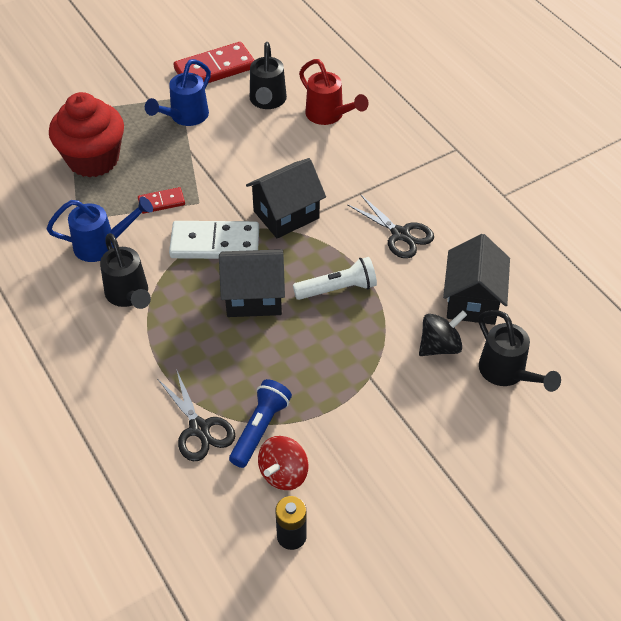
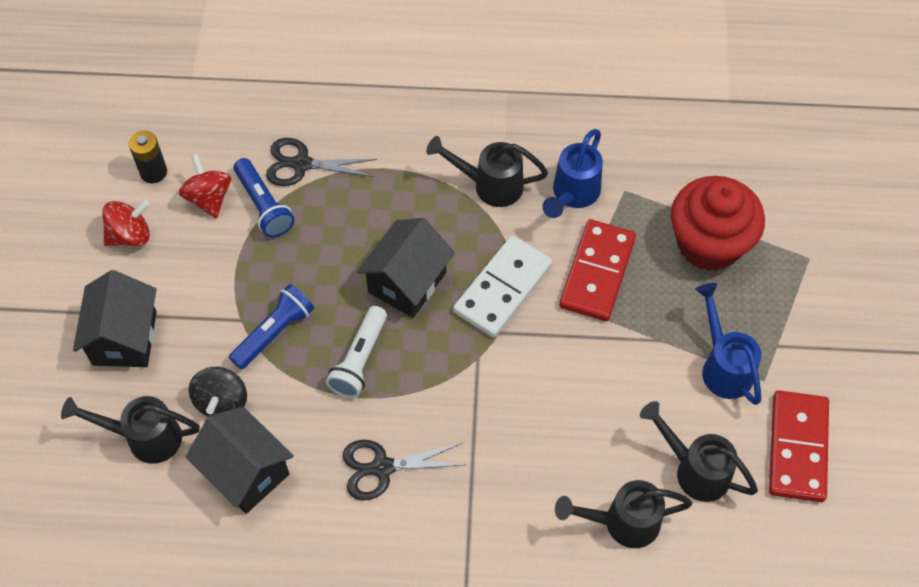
camera: 125 degrees right, 10 degrees up
red domino [138,187,185,214] -> red domino [559,219,636,321], size x1.90
black house [246,158,326,238] -> black house moved to [73,270,157,367]
red watering can [299,59,369,125] -> black watering can [555,480,692,548]
none -> red spinning top [102,200,150,246]
none -> blue flashlight [229,284,314,369]

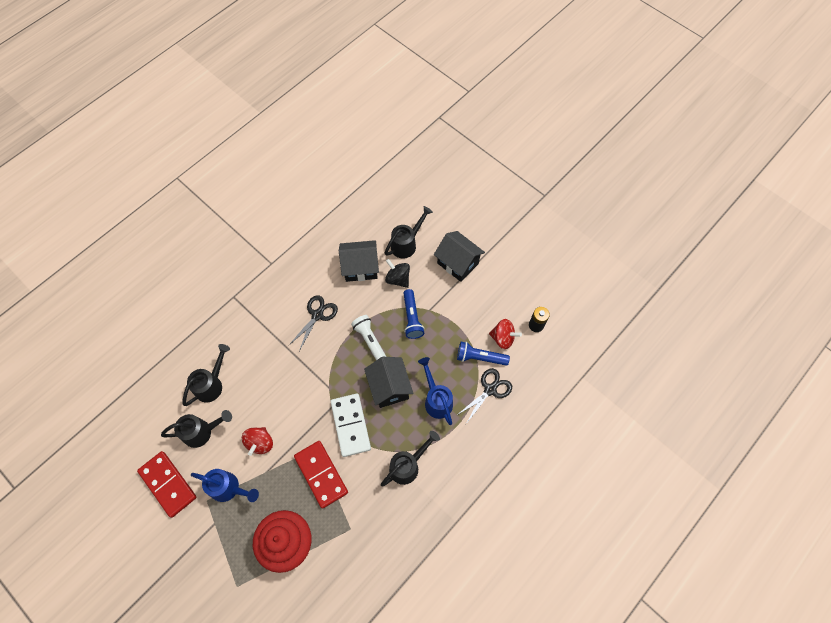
camera: 130 degrees right, 5 degrees up
red spinning top [102,200,150,246] -> red spinning top moved to [242,427,273,456]
blue watering can [542,129,603,218] -> blue watering can moved to [418,357,453,425]

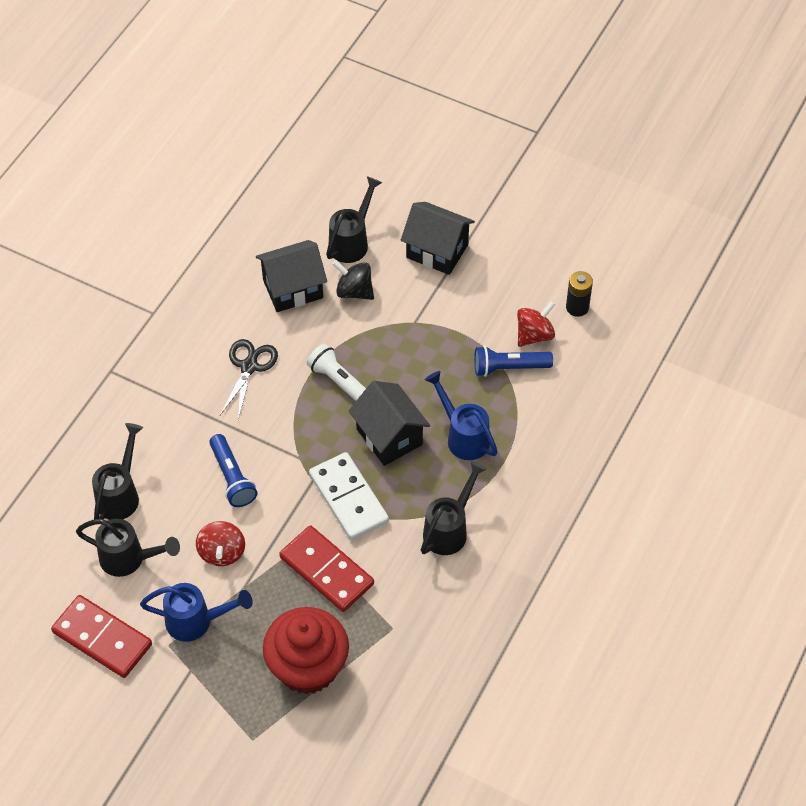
camera: 15 degrees left, 10 degrees down
black watering can [161,410,232,448] -> black watering can turned 45 degrees clockwise [76,519,180,577]
blue flashlight [403,289,424,339] -> blue flashlight moved to [209,434,257,507]
black scissors [457,368,512,424] -> none
red spinning top [489,319,522,349] -> red spinning top turned 45 degrees counterclockwise [517,301,555,347]

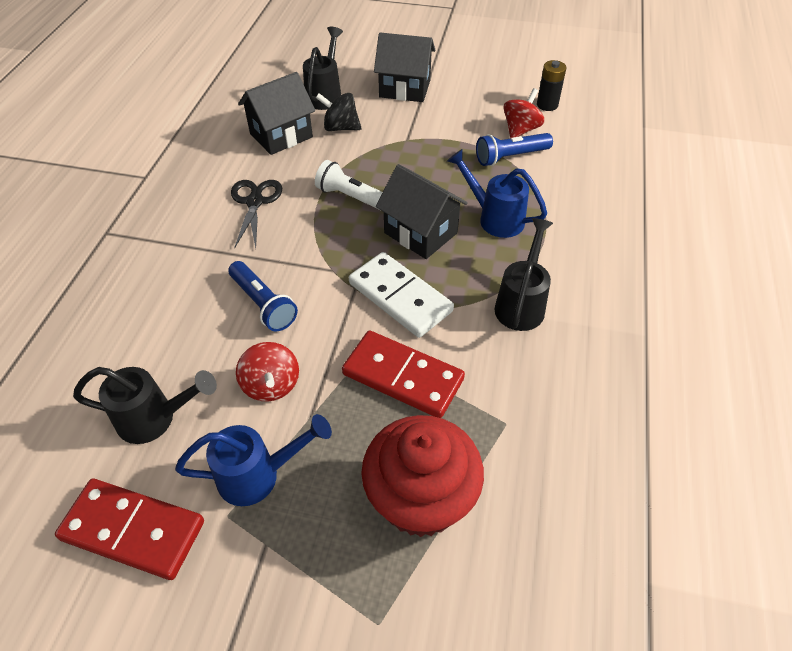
camera: 15 degrees left, 5 degrees down
black watering can [92,423,143,520] -> none

